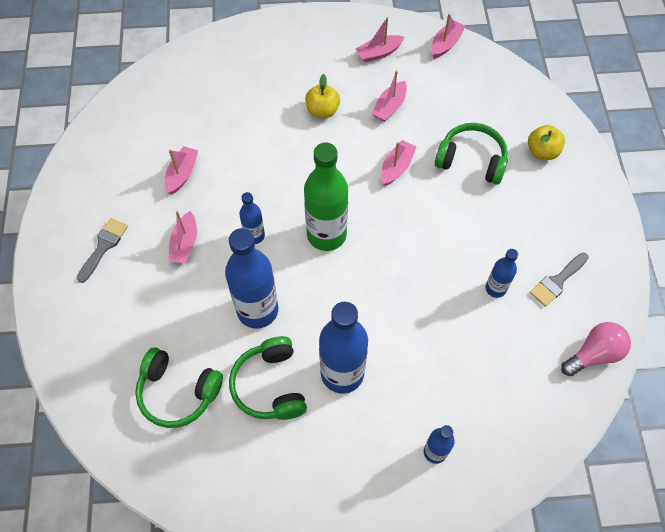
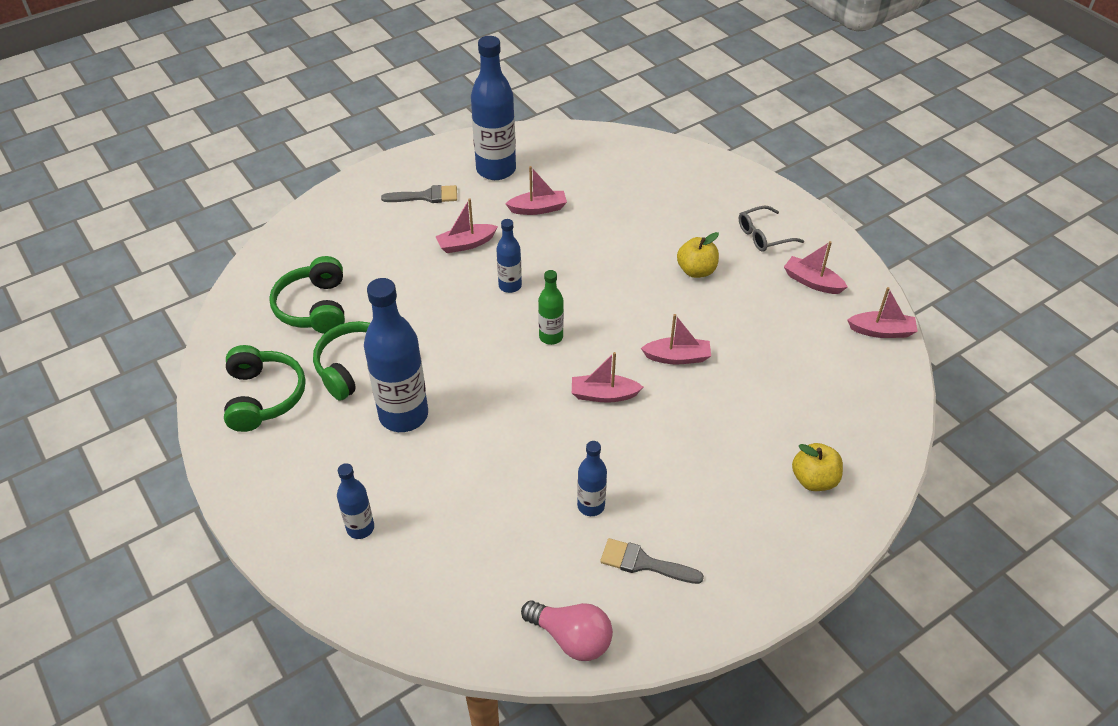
camera: 60 degrees right, 15 degrees down
blue bottle [225,228,278,329] -> blue bottle moved to [471,36,516,180]
green bottle [304,143,348,251] -> green bottle [538,270,564,345], size x0.52
pink boat [372,70,407,122] -> pink boat moved to [572,352,643,403]
green headphones [435,123,508,185] -> green headphones moved to [224,345,306,432]
none -> grey glasses [739,206,804,252]

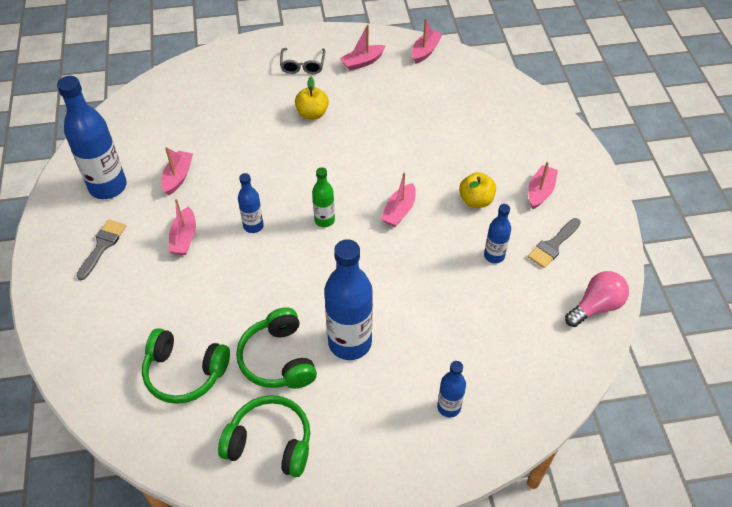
camera: 65 degrees left, 5 degrees up
pink boat [641,314,711,364] -> pink boat moved to [528,162,558,209]
yellow apple [792,443,843,491] -> yellow apple moved to [459,172,496,208]

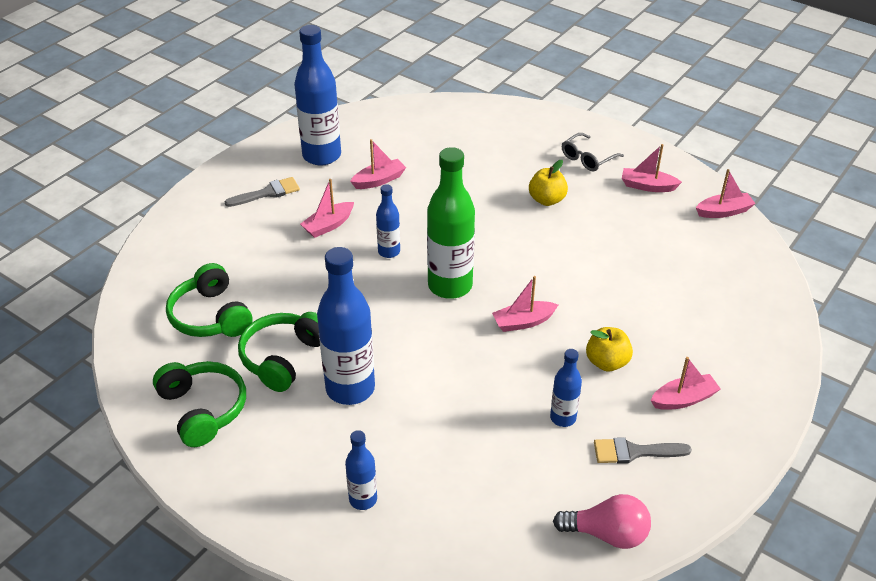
camera: 45 degrees right, 10 degrees down
green bottle [312,167,335,227] -> green bottle [427,147,475,299], size x1.93

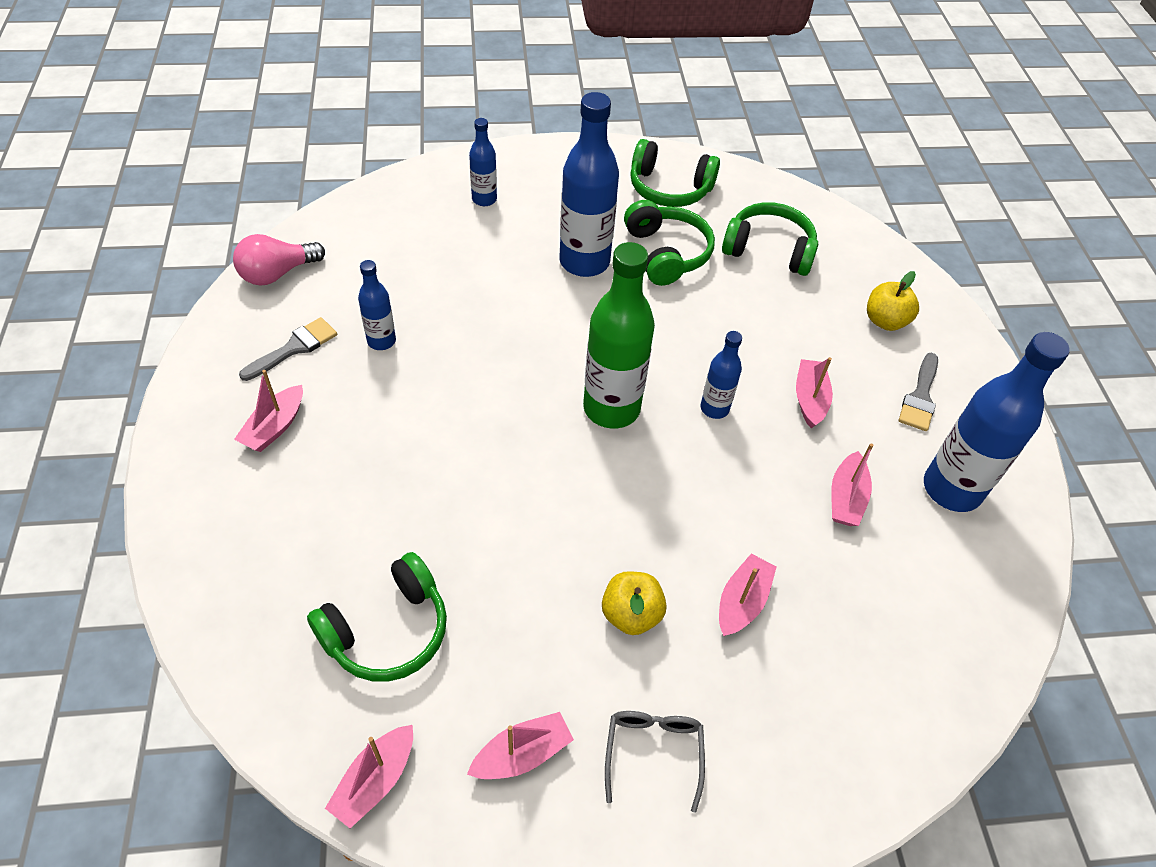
camera: 135 degrees right, 10 degrees up
pink boat [492,276,558,332] -> pink boat moved to [719,554,777,636]
yellow apple [586,327,633,371] -> yellow apple moved to [867,271,919,331]
none -> green headphones [307,552,447,682]

